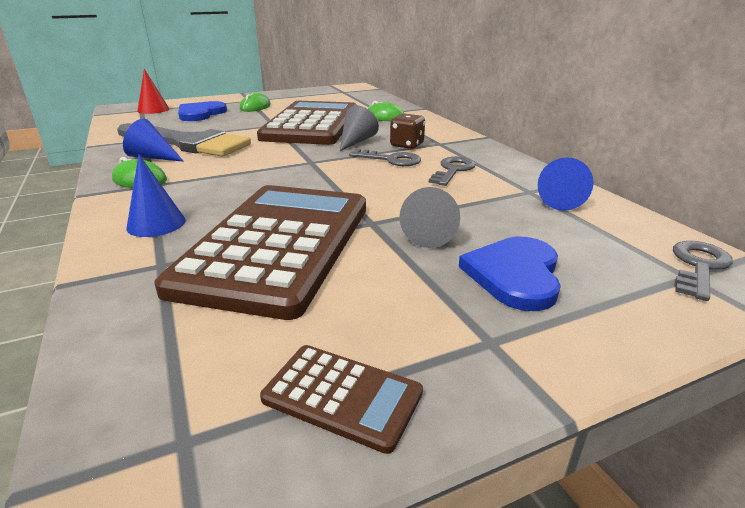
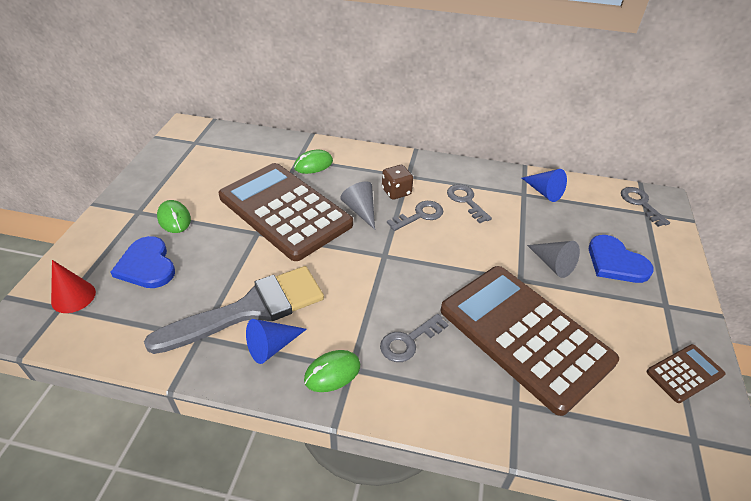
camera: 55 degrees left, 15 degrees up
blue cone [126,155,186,237] -> none
none -> grey key [380,314,449,362]

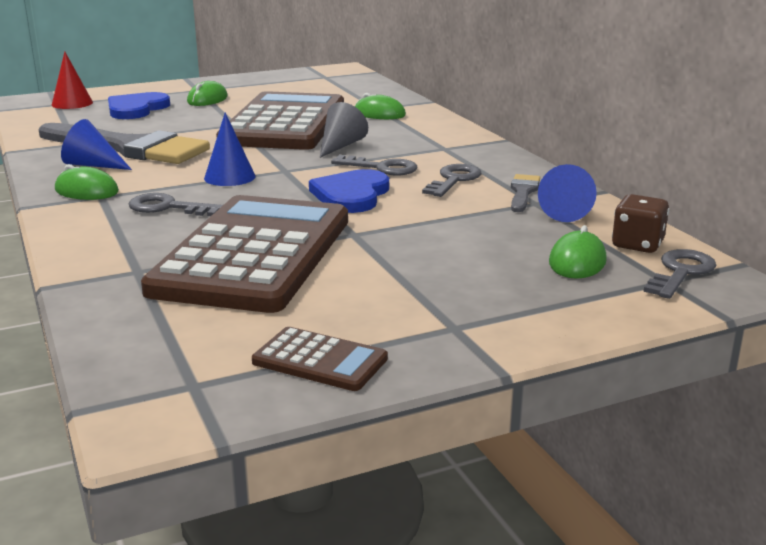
camera: 55 degrees right, 20 degrees down
brown dice [382,165,413,200] -> brown dice moved to [612,194,669,253]
grey cone [527,241,580,278] -> none
blue heart [589,235,654,283] -> blue heart moved to [309,169,389,213]
none -> blue cone [204,113,256,186]
none -> grey brush [511,174,540,212]
none -> green mouse [549,225,607,279]

